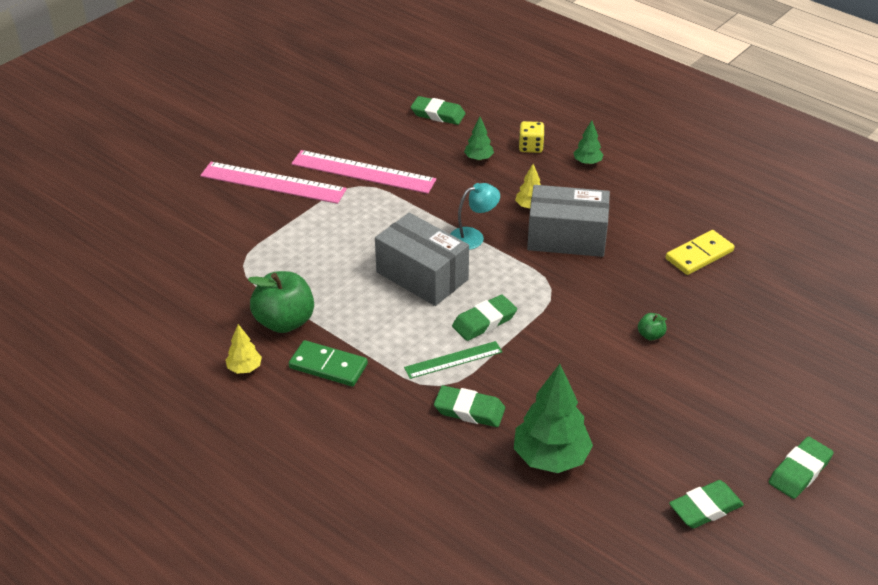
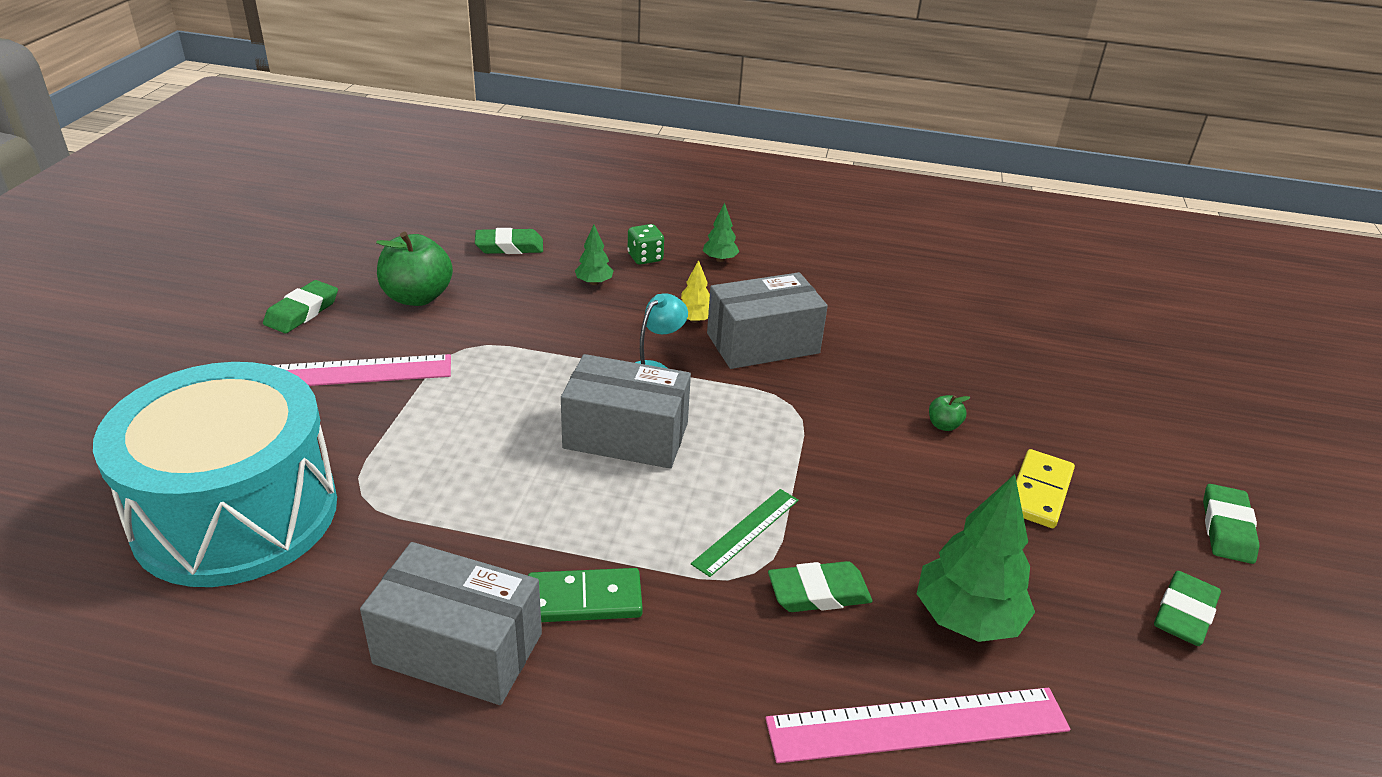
camera: 30 degrees left, 5 degrees down
yellow tree [225,324,262,374] -> grey box [360,542,542,705]
green apple [248,271,314,333] -> green apple moved to [376,232,453,306]
pink ruler [291,150,436,194] -> pink ruler moved to [766,688,1071,763]
green eraser [452,294,517,341] -> green eraser moved to [263,280,338,333]
yellow dice [519,121,545,153] -> green dice [628,224,664,265]
yellow domino [666,230,735,275] -> yellow domino moved to [1016,449,1075,528]
none -> turquoise drum [93,362,337,587]

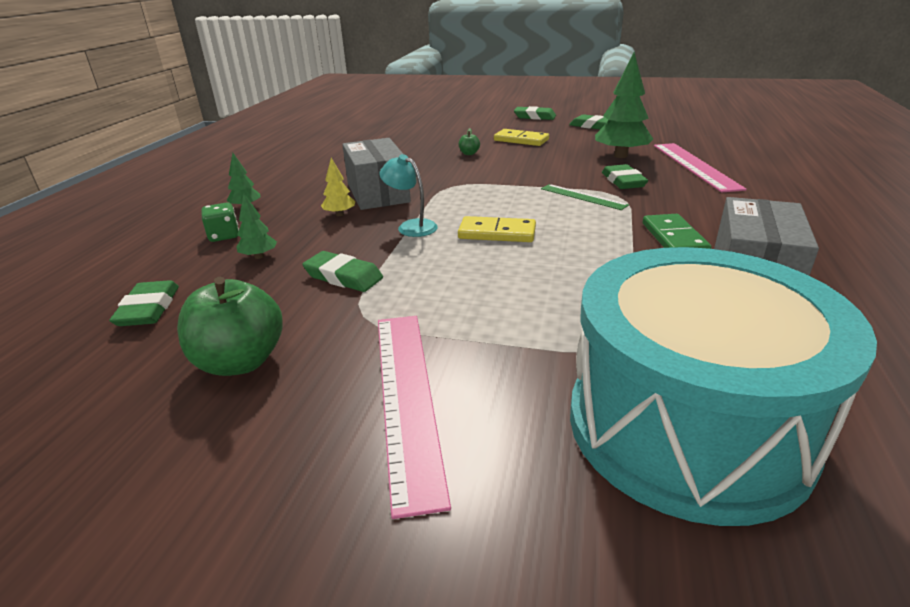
camera: 85 degrees left, 5 degrees down
green eraser [263,280,338,333] -> green eraser moved to [302,251,383,292]
grey box [561,354,691,469] -> yellow domino [458,216,536,242]

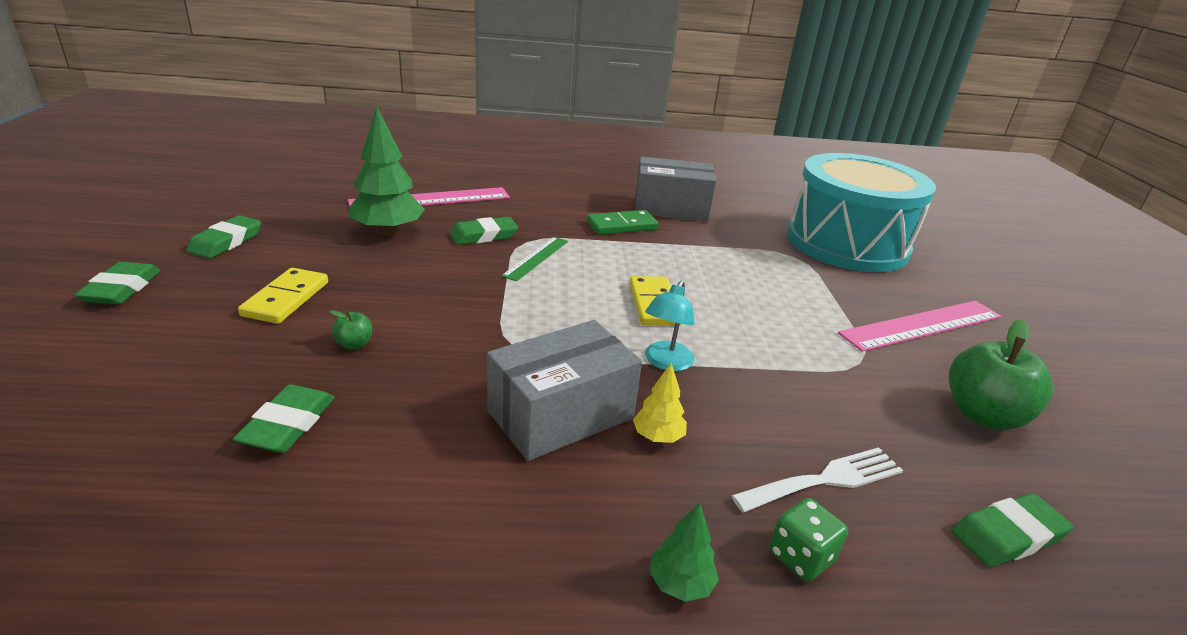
camera: 110 degrees left, 0 degrees up
green tree [237,194,277,259] -> white fork [731,447,903,512]
green eraser [302,251,383,292] -> green eraser moved to [233,384,335,453]

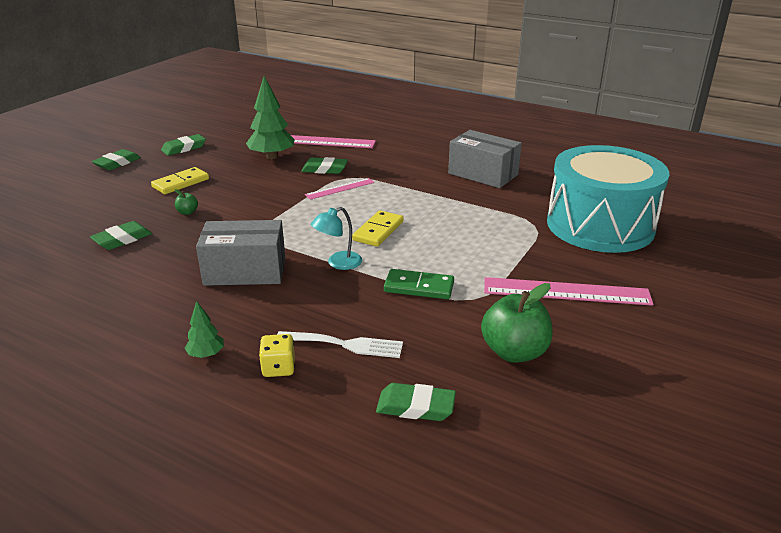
camera: 35 degrees right, 0 degrees up
green ruler [501,237,568,281] -> pink ruler [305,178,374,200]
green domino [587,210,659,235] -> green domino moved to [384,269,454,299]
yellow tree [633,363,687,443] -> none
green dice [769,498,848,582] -> yellow dice [259,334,295,377]

